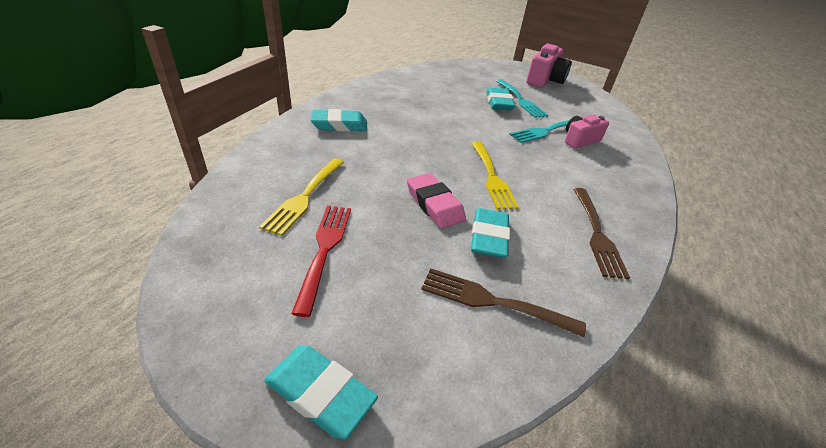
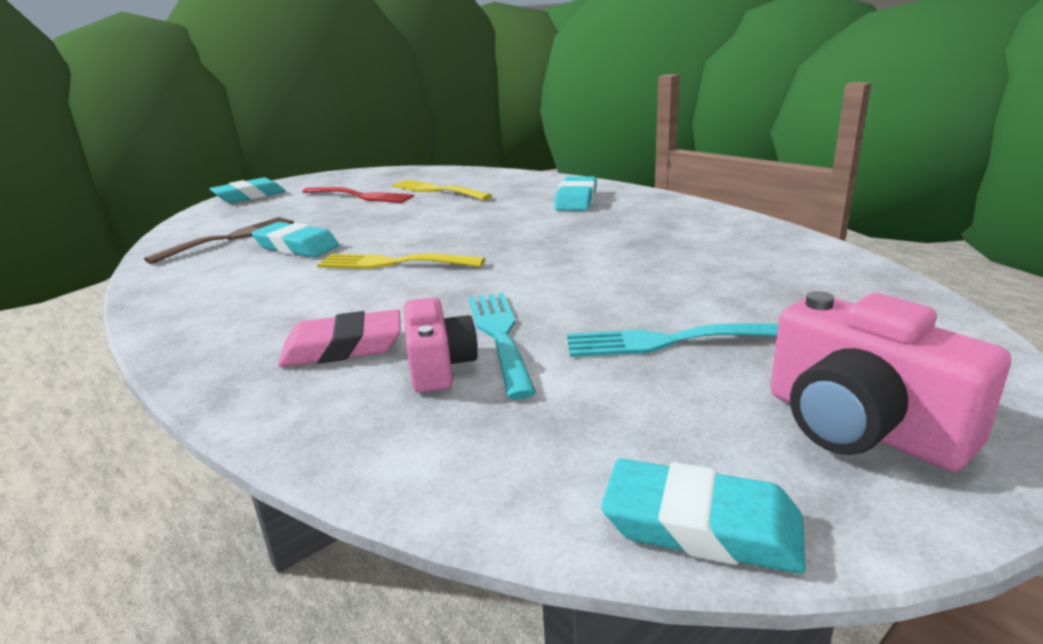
camera: 115 degrees right, 15 degrees down
pink eraser [407,173,466,228] -> pink eraser moved to [278,309,401,367]
turquoise eraser [486,87,515,111] -> turquoise eraser moved to [601,459,806,574]
brown fork [574,188,630,279] -> none

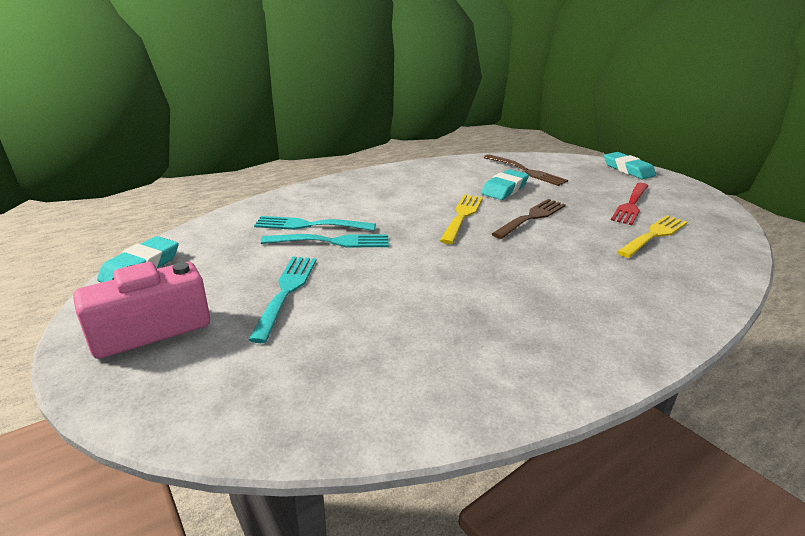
camera: 95 degrees right, 5 degrees up
pink eraser [278,309,401,367] -> none
pink camera [404,297,478,393] -> turquoise fork [254,216,376,231]
turquoise eraser [554,176,597,211] -> none
none -> brown fork [492,199,566,239]

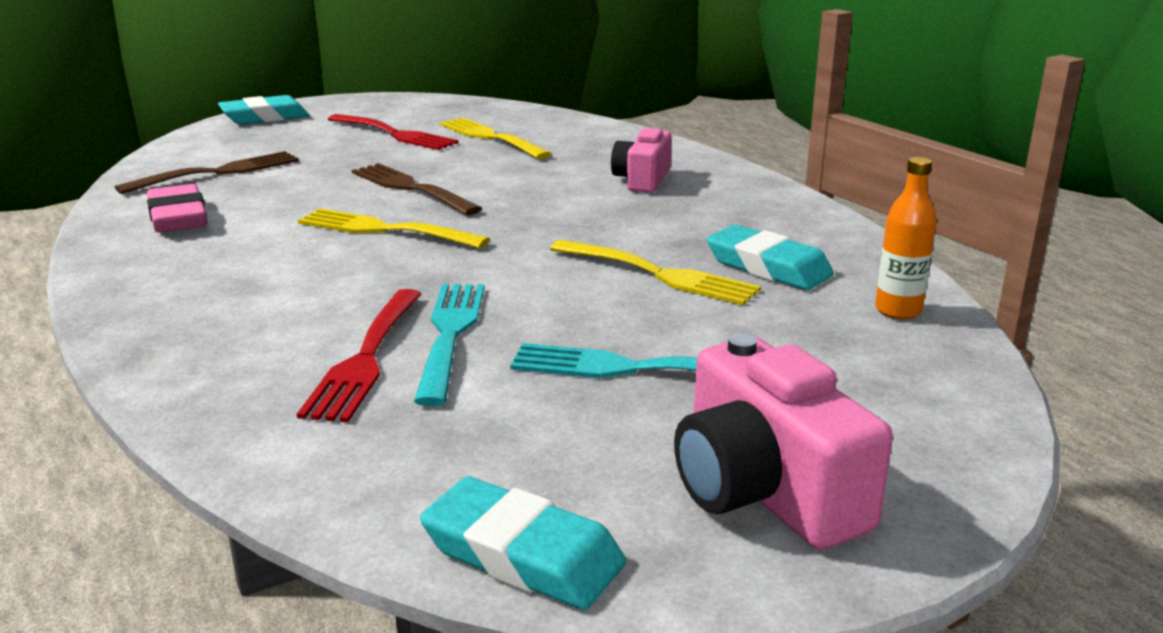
camera: 85 degrees left, 5 degrees down
turquoise fork [254,216,376,231] -> red fork [297,289,422,423]
turquoise eraser [481,169,529,200] -> turquoise eraser moved to [707,225,834,290]
none -> pink eraser [147,184,207,233]
none -> yellow fork [550,240,761,305]
none -> pink camera [611,126,672,193]
none -> orange bottle [875,157,937,319]

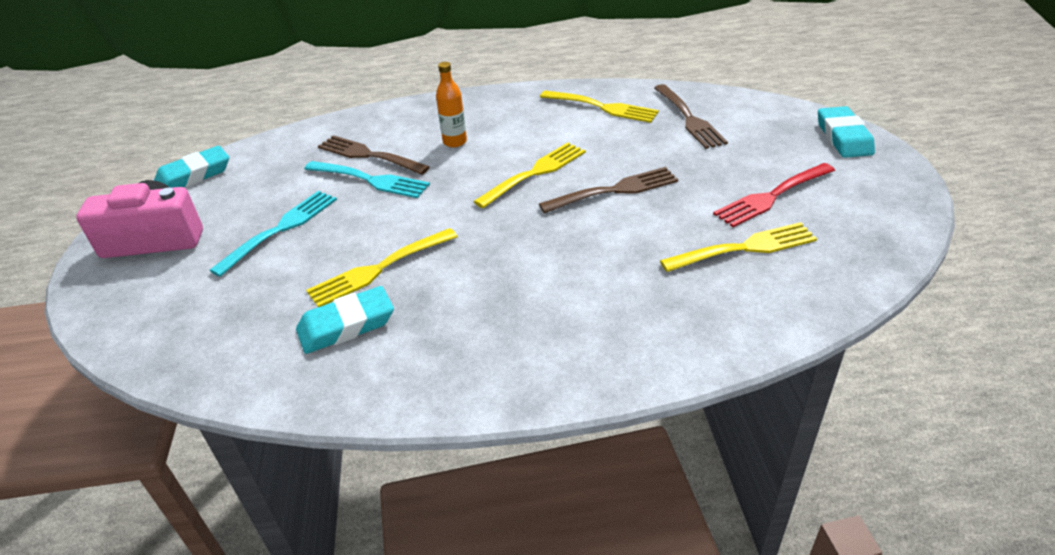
camera: 115 degrees right, 15 degrees up
pink eraser [147,184,207,233] -> yellow fork [540,91,659,123]
red fork [297,289,422,423] -> brown fork [318,135,430,175]
pink camera [611,126,672,193] -> none
orange bottle [875,157,937,319] -> orange bottle moved to [436,62,467,147]

